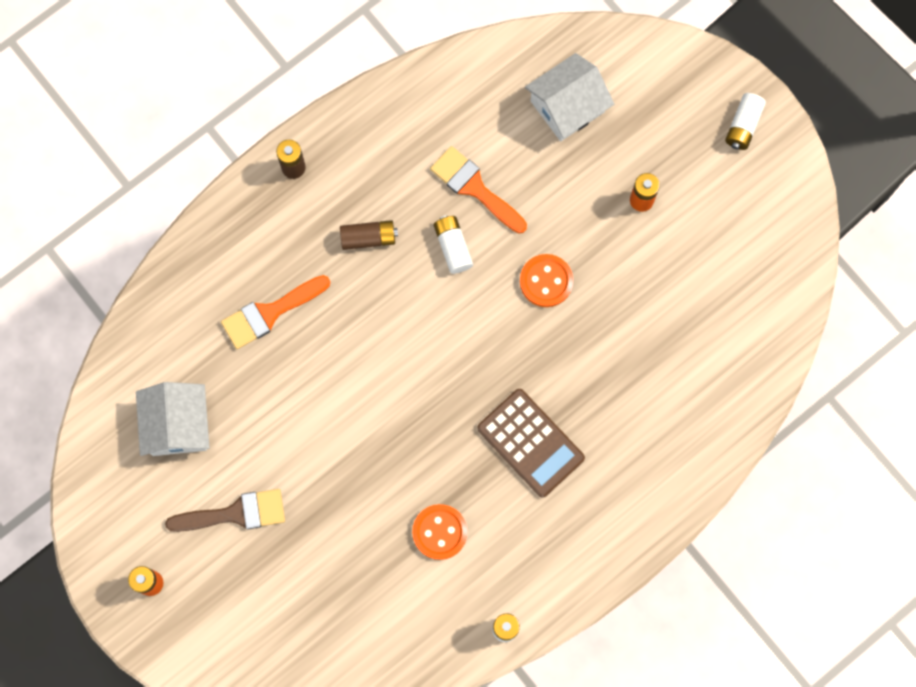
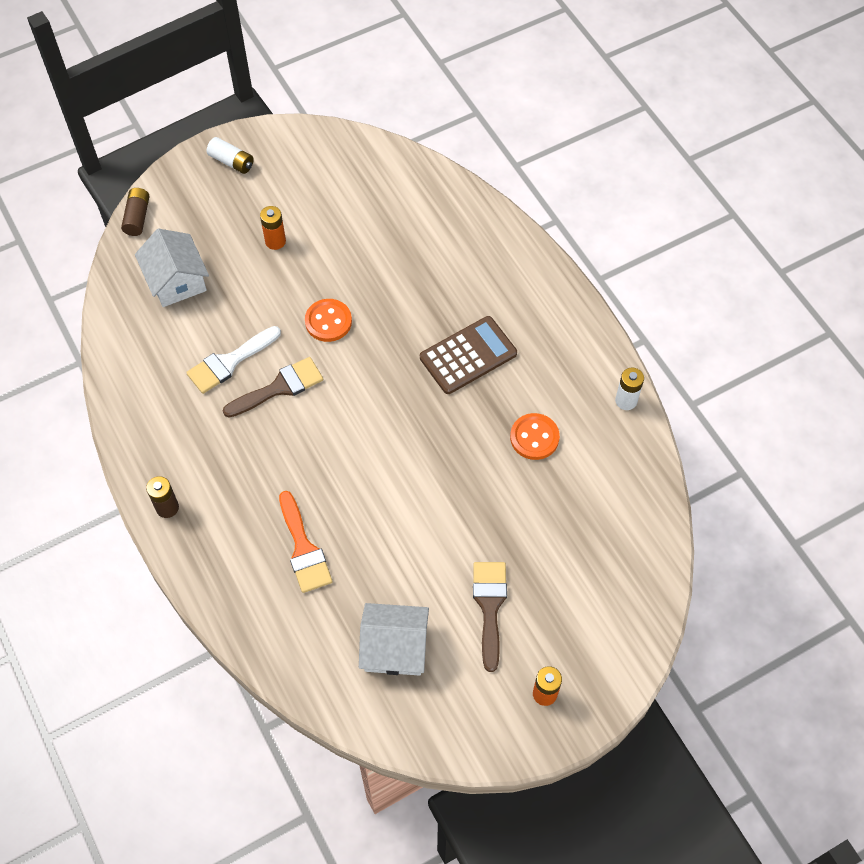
camera: 80 degrees left, 15 degrees down
brown battery [340,220,398,250] -> brown battery moved to [121,188,149,236]
orange brush [430,146,527,233] -> white brush [186,326,281,394]
white battery [434,216,473,274] -> brown brush [223,357,324,418]

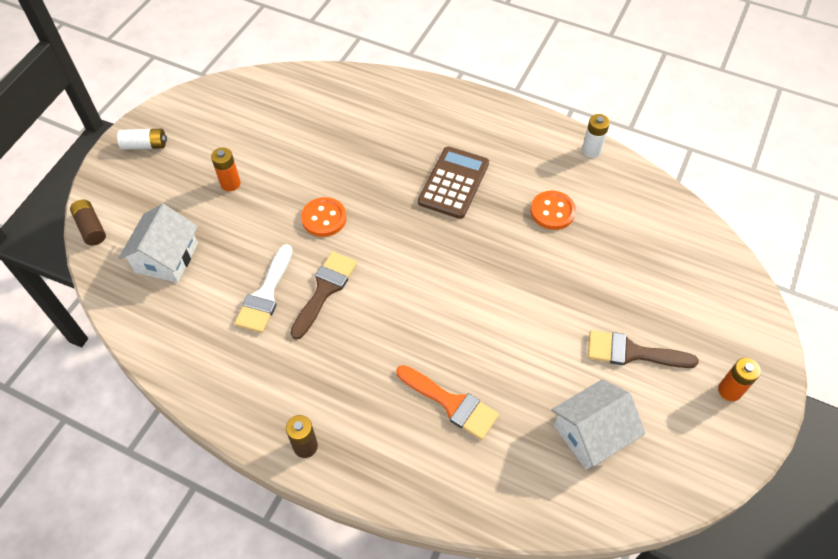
camera: 35 degrees left, 5 degrees down
white house [135,229,209,307] -> white house turned 75 degrees clockwise [119,204,198,283]
brown brush [473,562,507,672] -> brown brush turned 45 degrees counterclockwise [588,330,699,368]

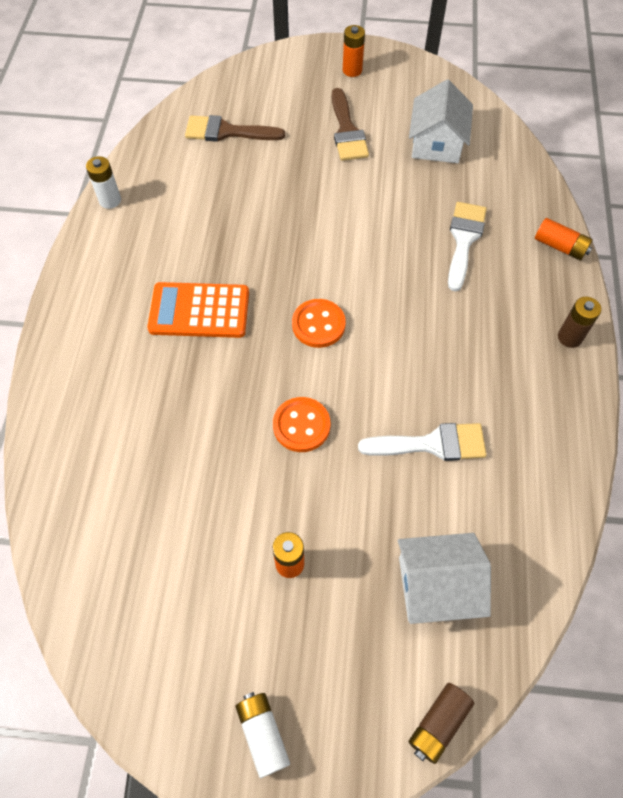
camera: 110 degrees left, 5 degrees up
brown brush [290,251,357,340] -> brown brush moved to [185,115,285,142]
orange brush [396,365,499,440] -> white brush [448,202,487,291]
brown calculator [418,146,489,219] -> orange calculator [147,282,249,338]
orange button [530,191,576,230] -> orange button moved to [292,299,346,348]
white house [551,379,646,469] -> white house turned 60 degrees clockwise [409,79,473,163]
none -> orange battery [535,218,593,260]

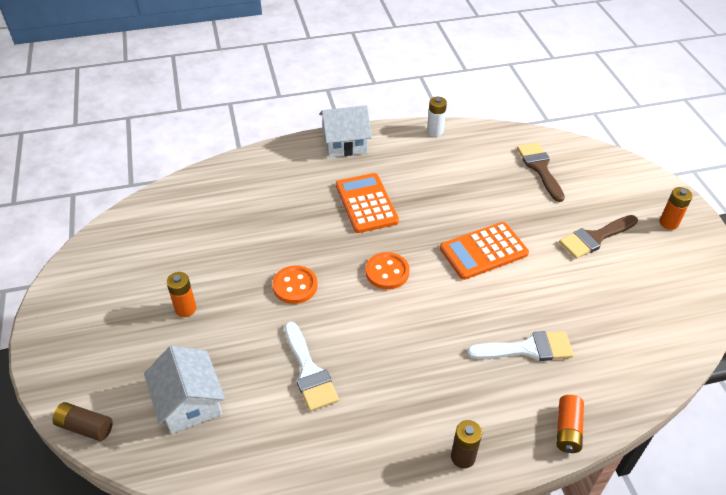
camera: 70 degrees right, 15 degrees down
white battery [236,692,290,778] -> none
white house [409,79,473,163] -> white house moved to [319,105,372,157]
none -> orange calculator [440,222,529,280]

